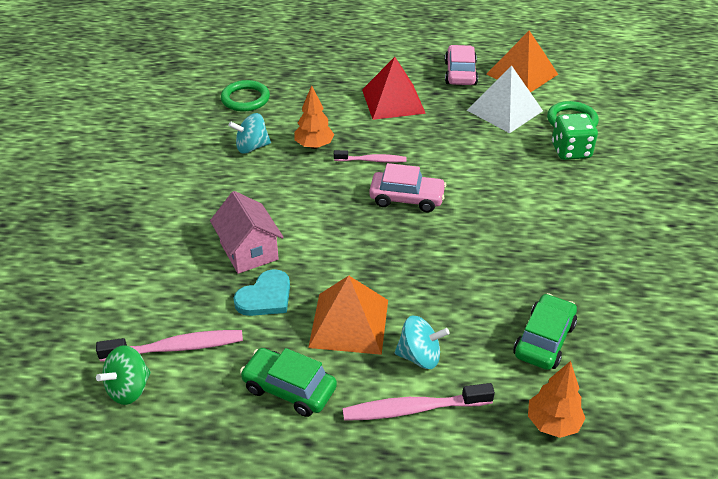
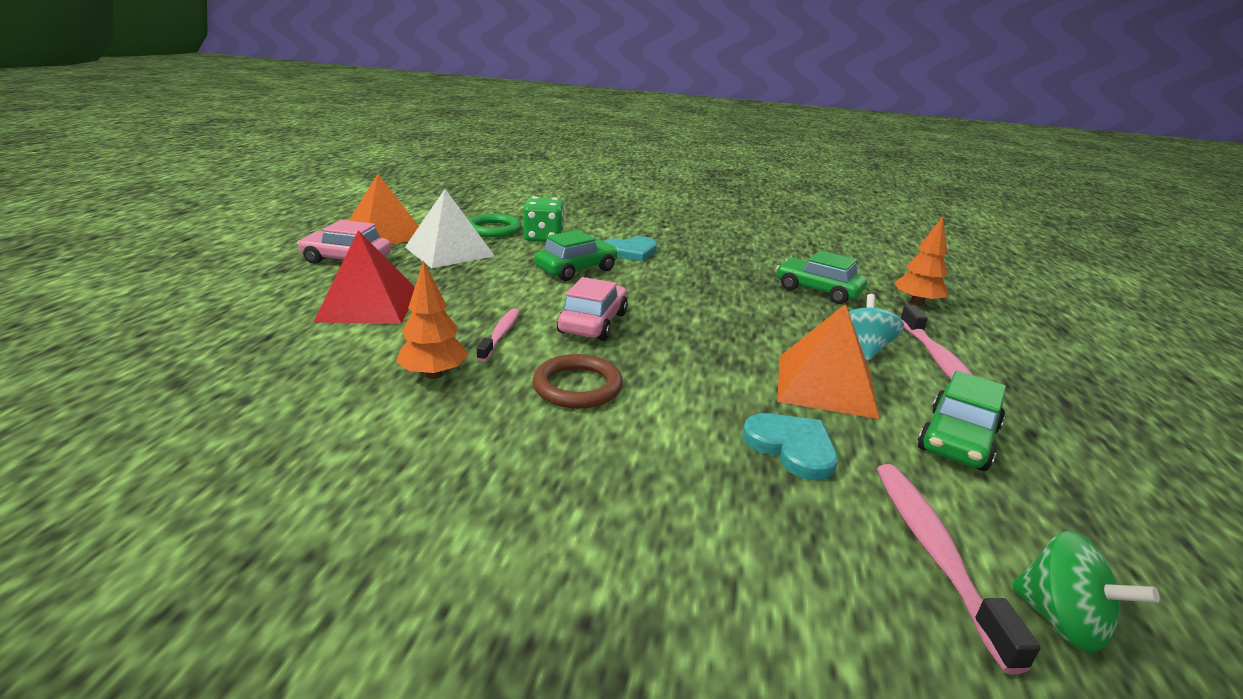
camera: 85 degrees left, 15 degrees down
pink house [210,191,284,274] -> none
green ring [221,80,270,112] -> none
turquoise spinning top [228,113,271,154] -> none
none -> brown ring [533,354,623,409]
none -> green car [535,230,618,281]
none -> turquoise heart [604,236,657,262]

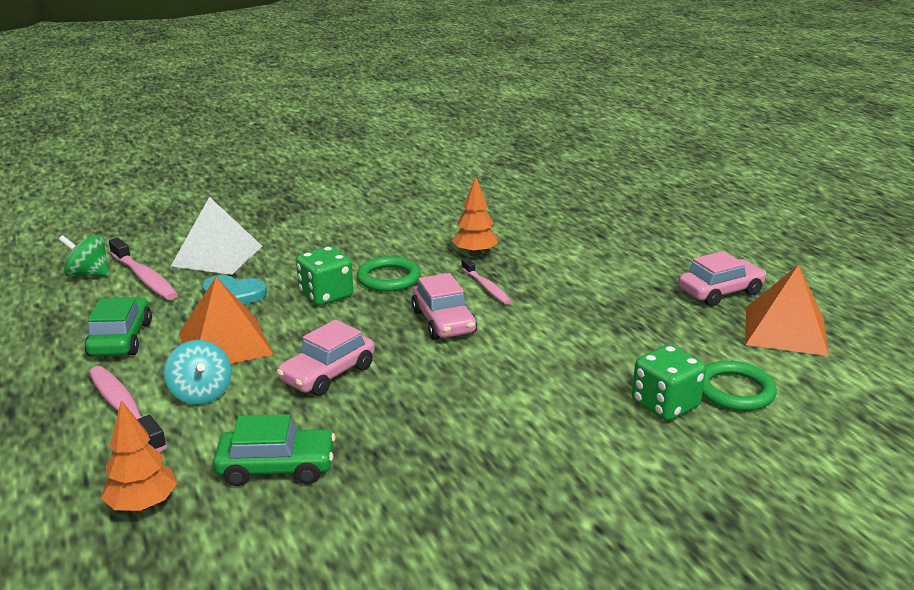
camera: 145 degrees right, 0 degrees up
red pyramid [314,231,415,324] -> none
white pyramid [405,189,495,268] -> white pyramid moved to [171,197,262,275]
brown ring [533,354,623,409] -> green ring [357,256,421,292]
green car [535,230,618,281] -> none
turquoise heart [604,236,657,262] -> none
none -> pink car [277,320,375,396]
none -> green dice [296,246,353,306]

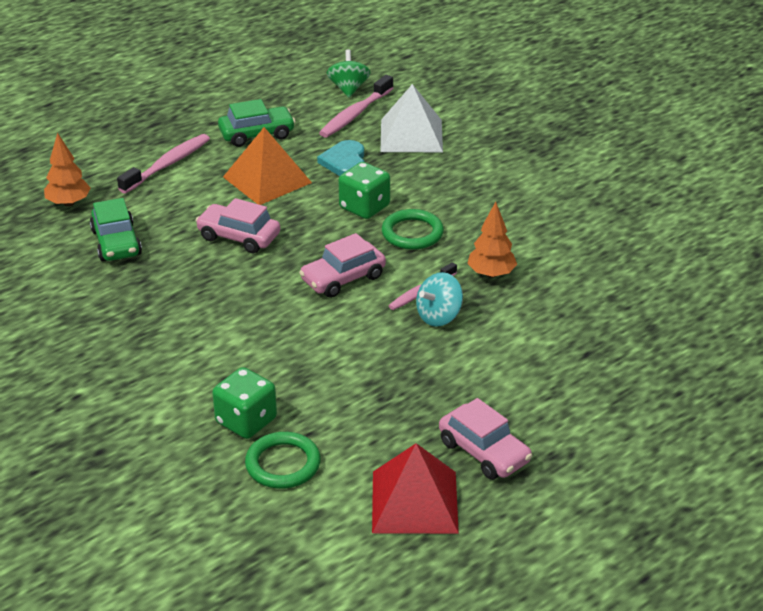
camera: 75 degrees right, 10 degrees up
turquoise spinning top [164,340,232,405] -> turquoise spinning top moved to [416,272,463,327]
orange pyramid [746,265,829,356] -> red pyramid [372,443,459,534]

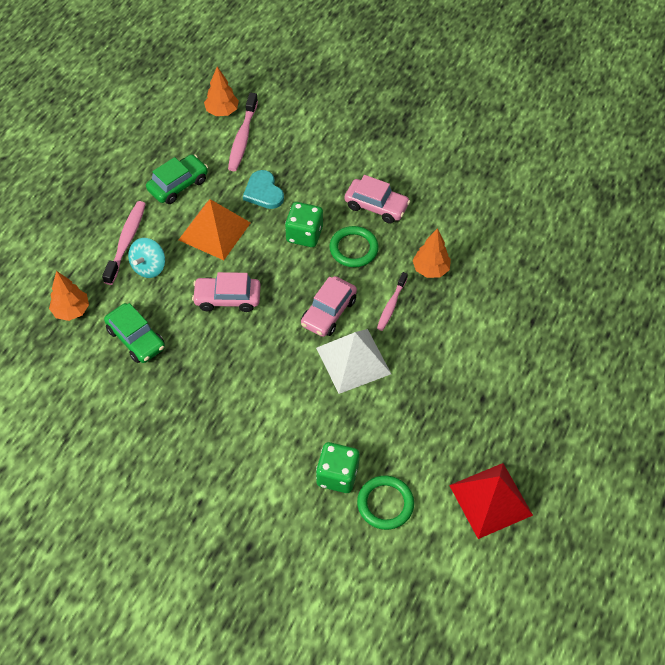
camera: 25 degrees left, 20 degrees up
green spinning top [327,49,371,98] -> orange tree [204,67,239,116]
white pyramid [381,84,443,152] -> white pyramid moved to [316,329,391,394]
turquoise spinning top [416,272,463,327] -> turquoise spinning top moved to [128,238,165,278]
pink car [439,398,532,480] -> pink car moved to [345,175,410,224]

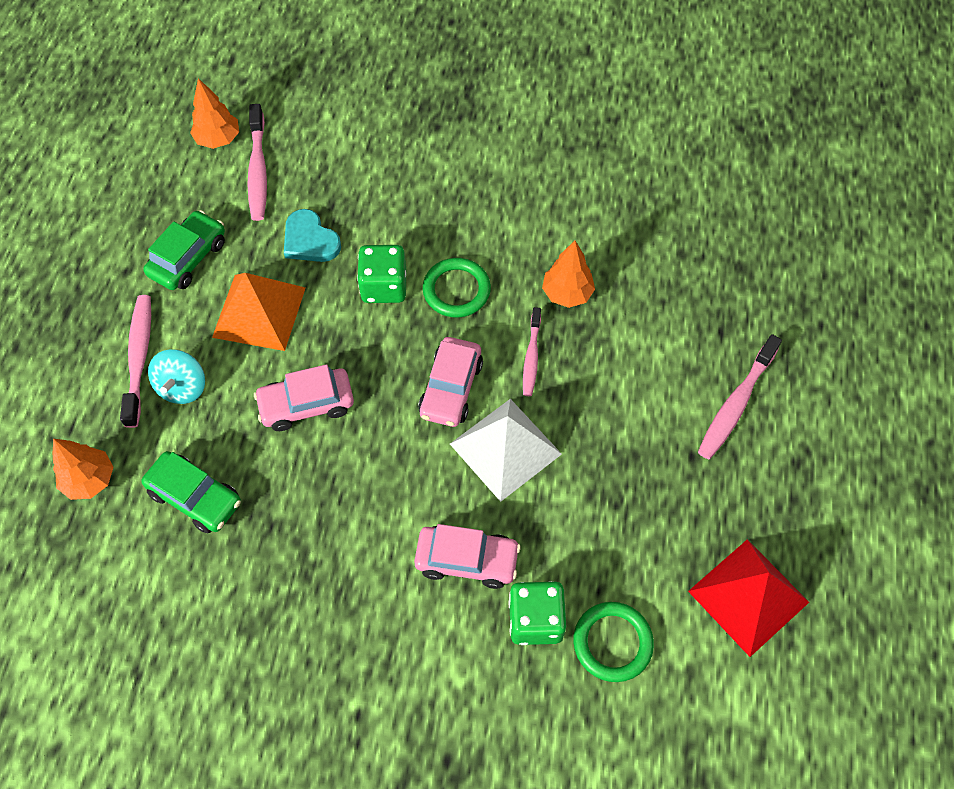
camera: 15 degrees left, 5 degrees up
pink car [345,175,410,224] -> pink car moved to [414,524,521,589]
none -> pink toothbrush [698,334,782,459]

